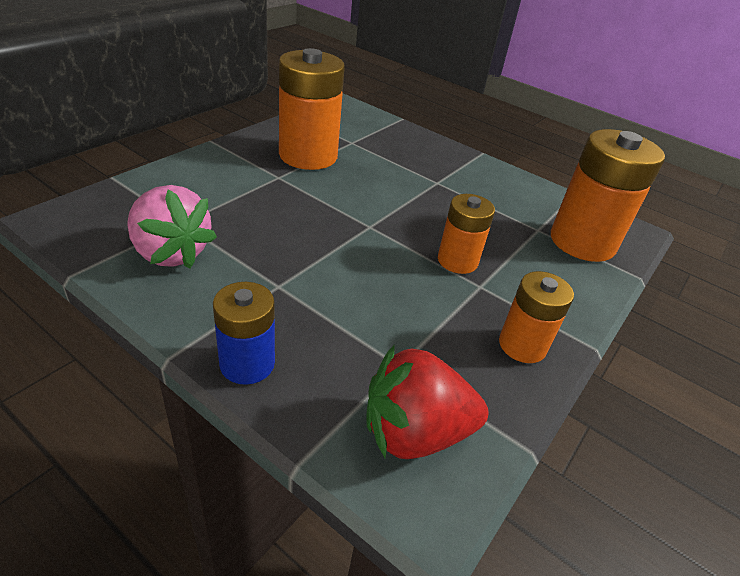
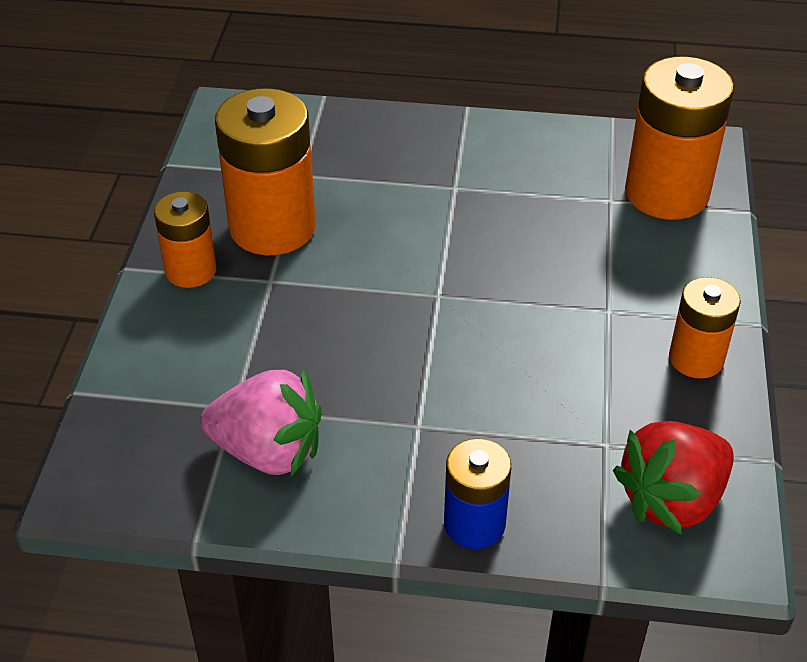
camera: 25 degrees left, 5 degrees up
orange battery [438,194,495,274] -> orange battery moved to [154,191,216,288]

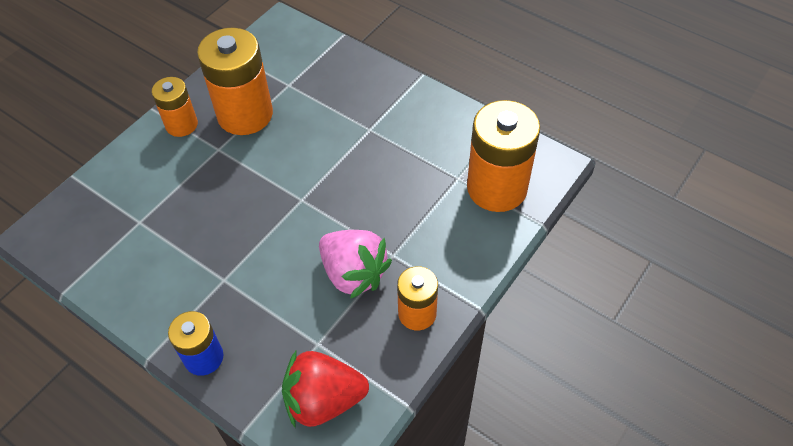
camera: 30 degrees right, 10 degrees up
pink strawberry [200,369,321,476] -> pink strawberry moved to [319,230,392,299]

